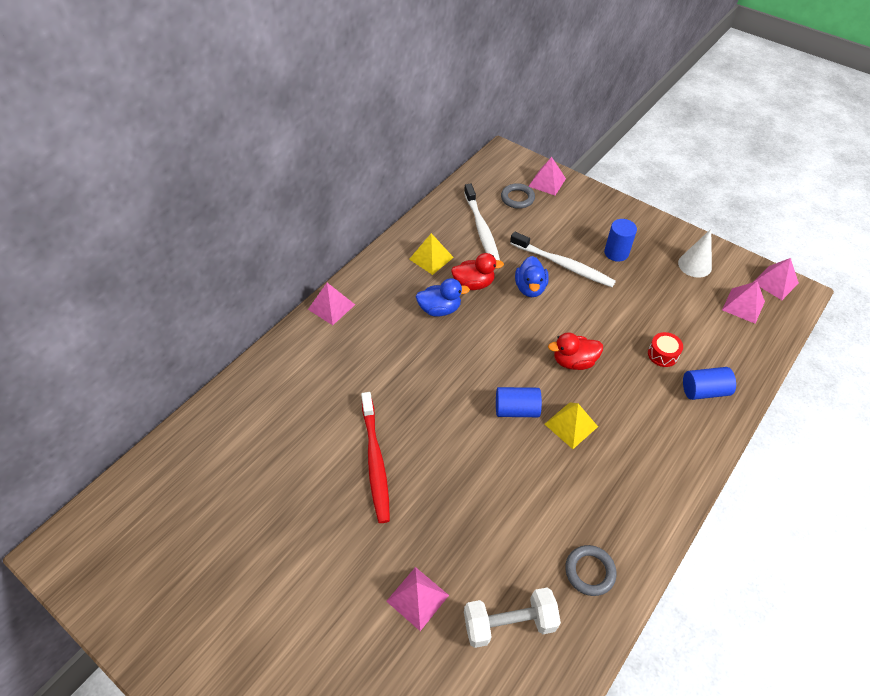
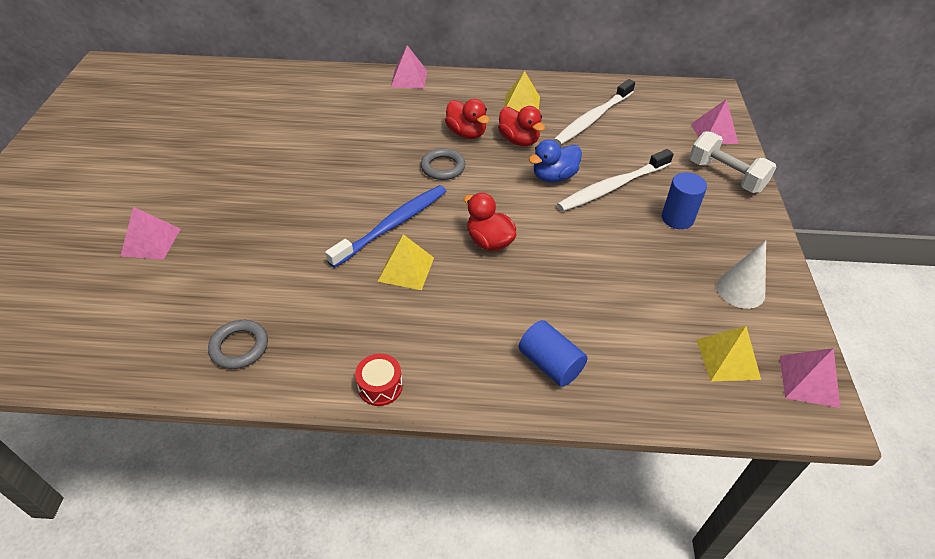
camera: 55 degrees right, 5 degrees down
red toothbrush [361,392,390,523] -> none
blue duck [416,278,470,317] -> red duck [445,99,489,139]
white dumbbell [464,588,561,648] -> white dumbbell moved to [689,131,776,193]
blue cylinder [496,387,542,417] -> blue toothbrush [325,185,446,268]
grey ring [501,183,535,209] -> grey ring moved to [421,148,465,180]
white toothbrush [510,232,616,287] -> white toothbrush turned 60 degrees clockwise [557,149,674,211]
red drum [648,332,683,367] -> red drum moved to [355,354,403,406]
pink pyramid [722,281,765,324] -> yellow pyramid [697,326,761,381]

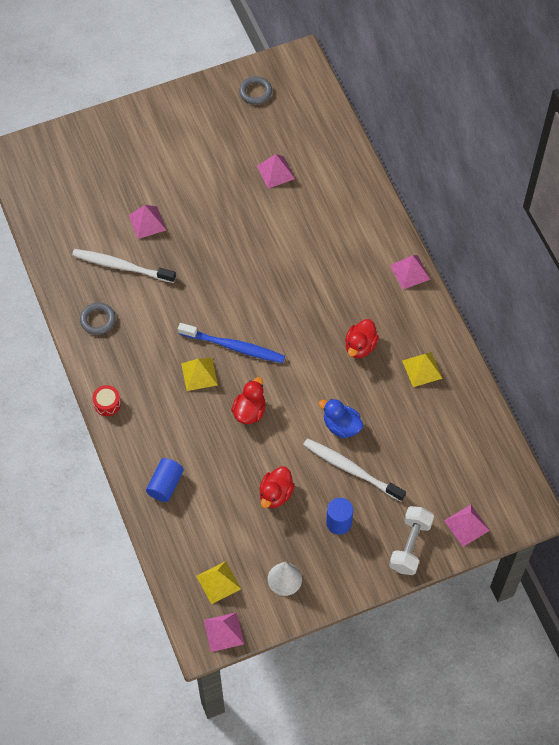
camera: 65 degrees right, 15 degrees up
grey ring [421,148,465,180] -> grey ring moved to [239,76,272,105]
red duck [498,106,545,146] -> red duck moved to [259,466,295,508]
white toothbrush [554,79,635,145] -> white toothbrush moved to [72,249,176,283]
none -> pink pyramid [257,154,295,188]

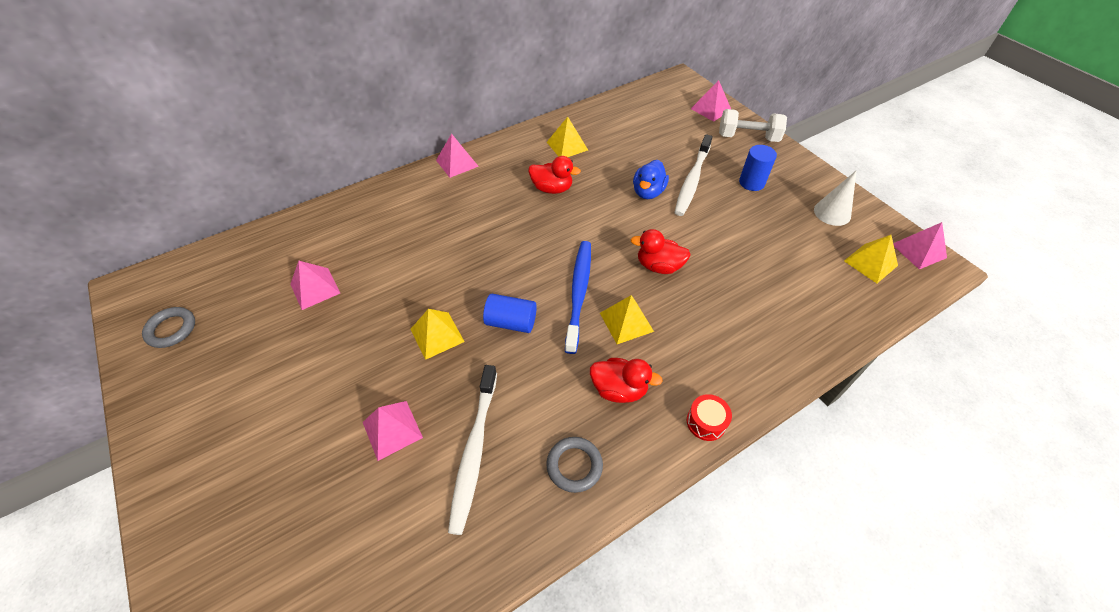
camera: 100 degrees left, 10 degrees down
blue cylinder [146,458,184,502] -> blue cylinder moved to [483,294,537,333]
red duck [259,466,295,508] -> red duck moved to [590,358,663,403]
none -> yellow pyramid [411,309,465,360]

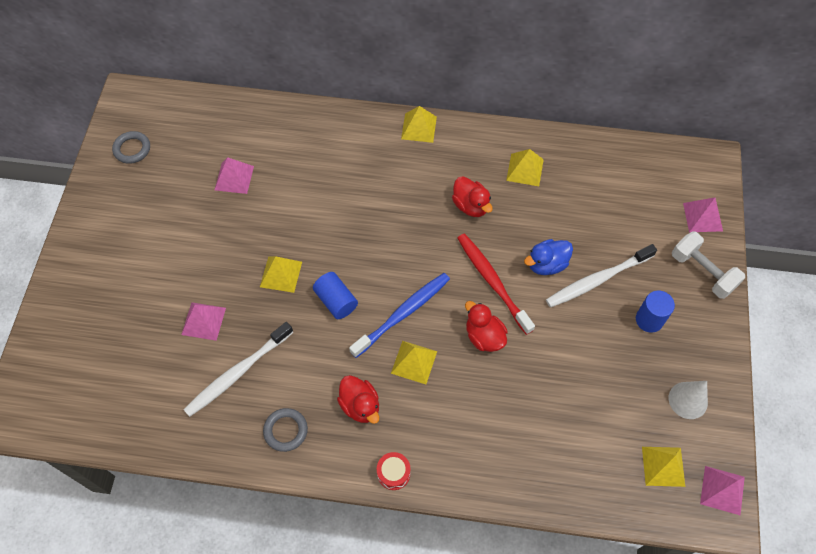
camera: 40 degrees right, 10 degrees up
pink pyramid [436,134,479,178] -> yellow pyramid [401,106,437,143]
none -> red toothbrush [457,233,535,335]

